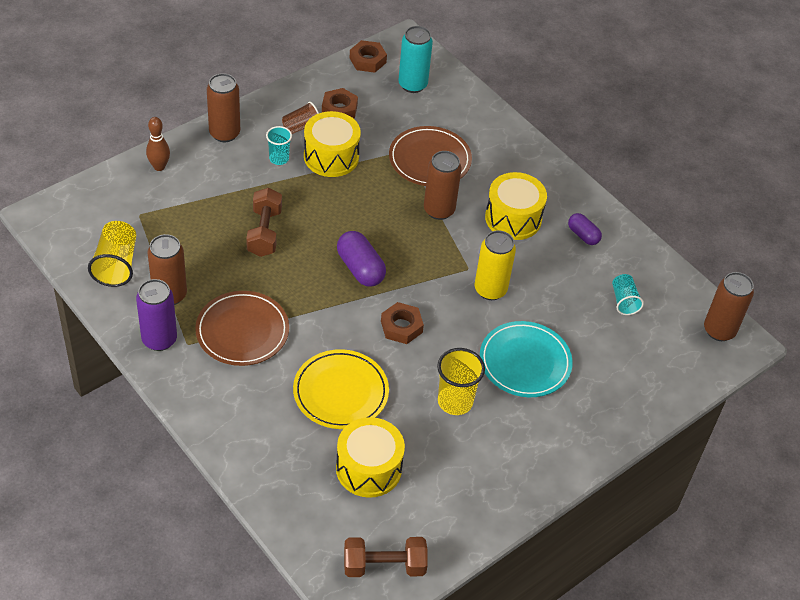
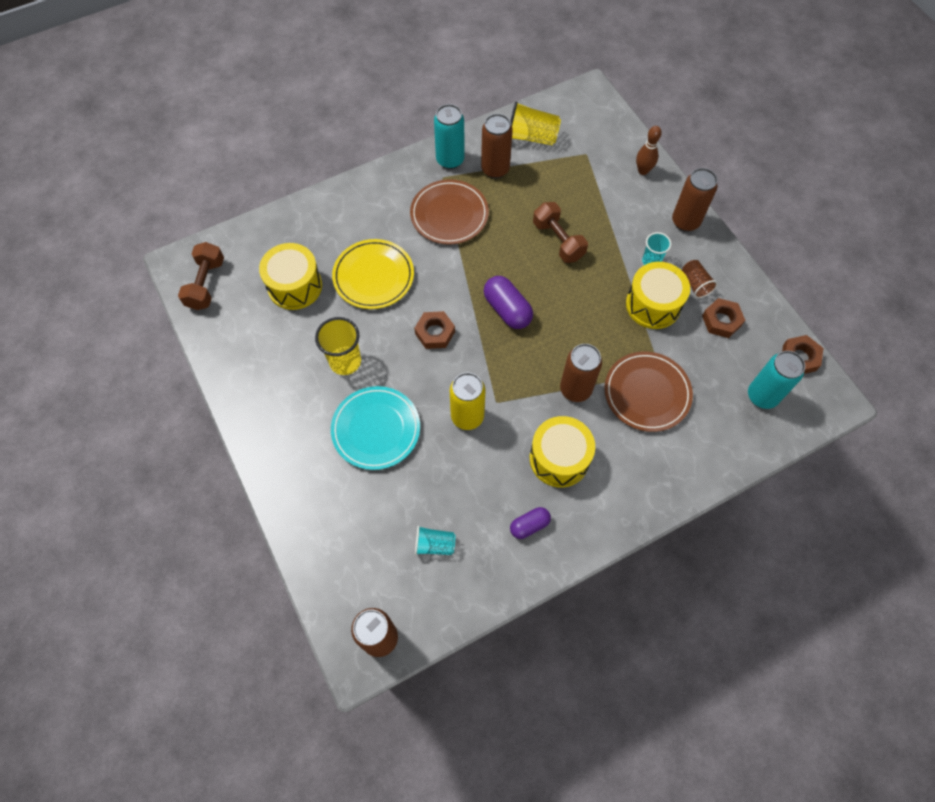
camera: 105 degrees right, 15 degrees up
purple can [136,279,177,351] -> turquoise can [434,104,464,169]
brown dumbbell [246,188,282,257] -> brown dumbbell turned 45 degrees clockwise [533,202,588,263]
purple capsule [337,231,386,287] -> purple capsule turned 75 degrees clockwise [483,276,533,329]

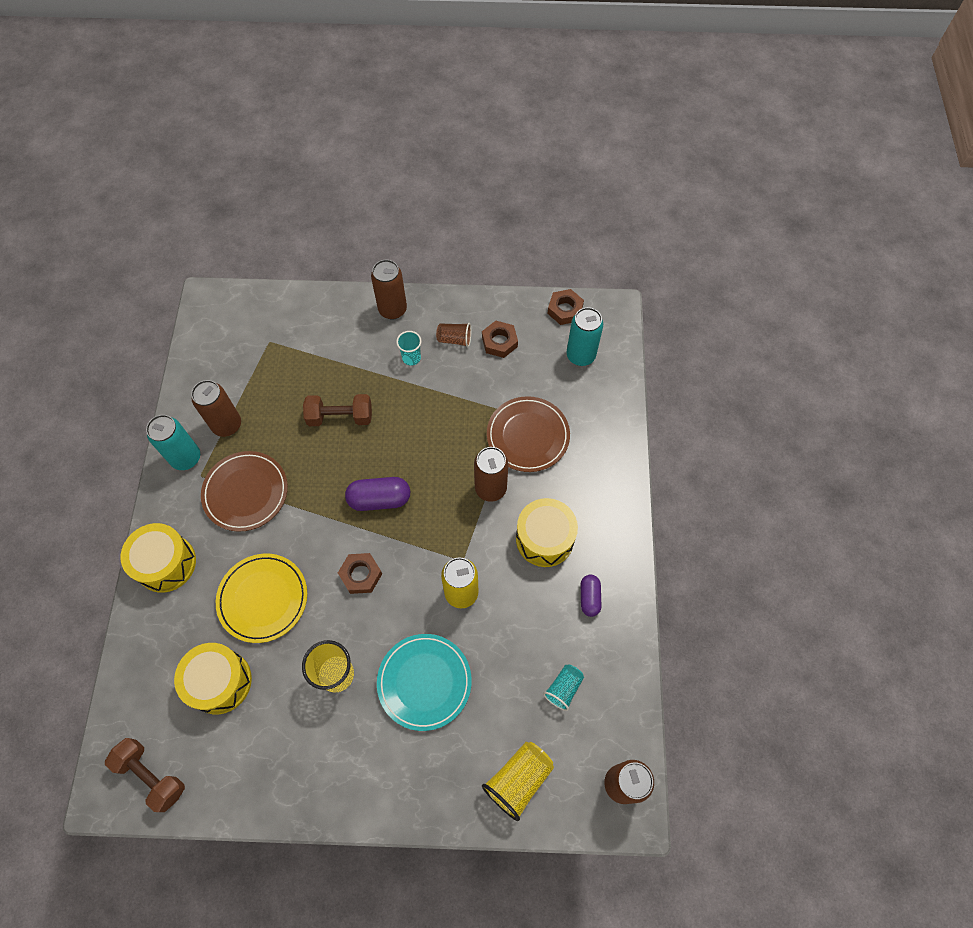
camera: 60 degrees left, 0 degrees up
yellow cup [510,101,561,145] -> yellow cup moved to [482,742,554,821]
yellow drum [626,262,690,329] -> yellow drum moved to [121,523,196,593]
brown bowling pin [636,126,662,175] -> none

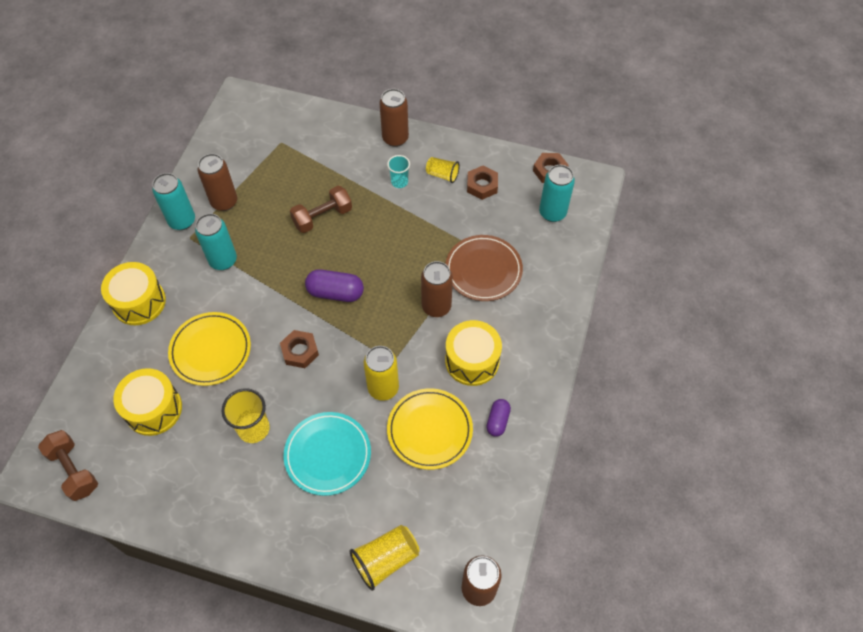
camera: 15 degrees right, 5 degrees down
brown plate [201,451,288,532] -> turquoise can [195,214,237,270]
brown dumbbell [303,394,372,426] -> brown dumbbell turned 45 degrees counterclockwise [290,186,352,233]
brown cup [436,323,471,347] -> yellow cup [426,157,460,183]
turquoise cup [543,664,584,711] -> none
none -> yellow plate [387,388,473,470]

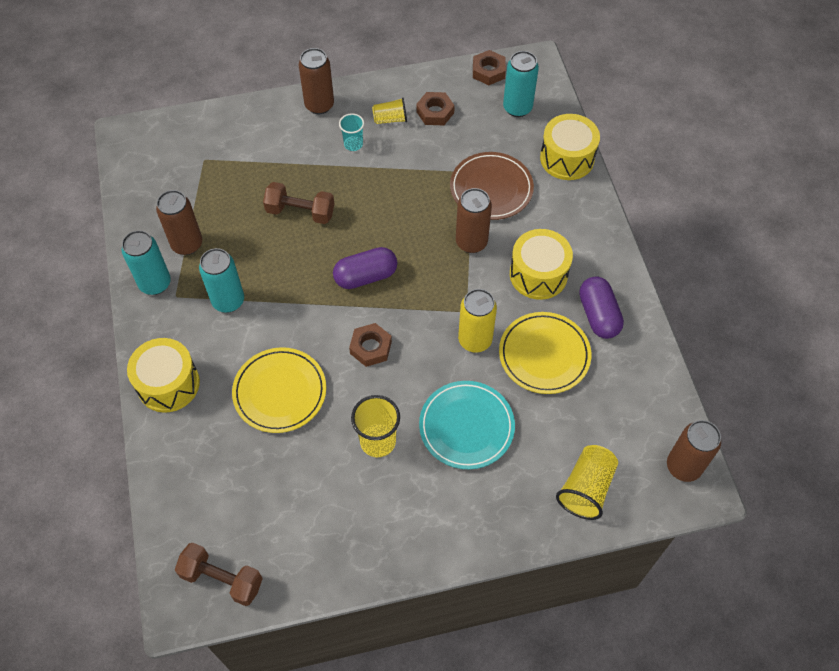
camera: 30 degrees left, 0 degrees up
yellow drum [113,368,182,436] -> yellow drum moved to [540,114,600,180]
brown dumbbell [290,186,352,233] -> brown dumbbell turned 75 degrees clockwise [263,182,334,224]
purple capsule [486,399,511,437] -> purple capsule [579,276,624,339], size x1.61

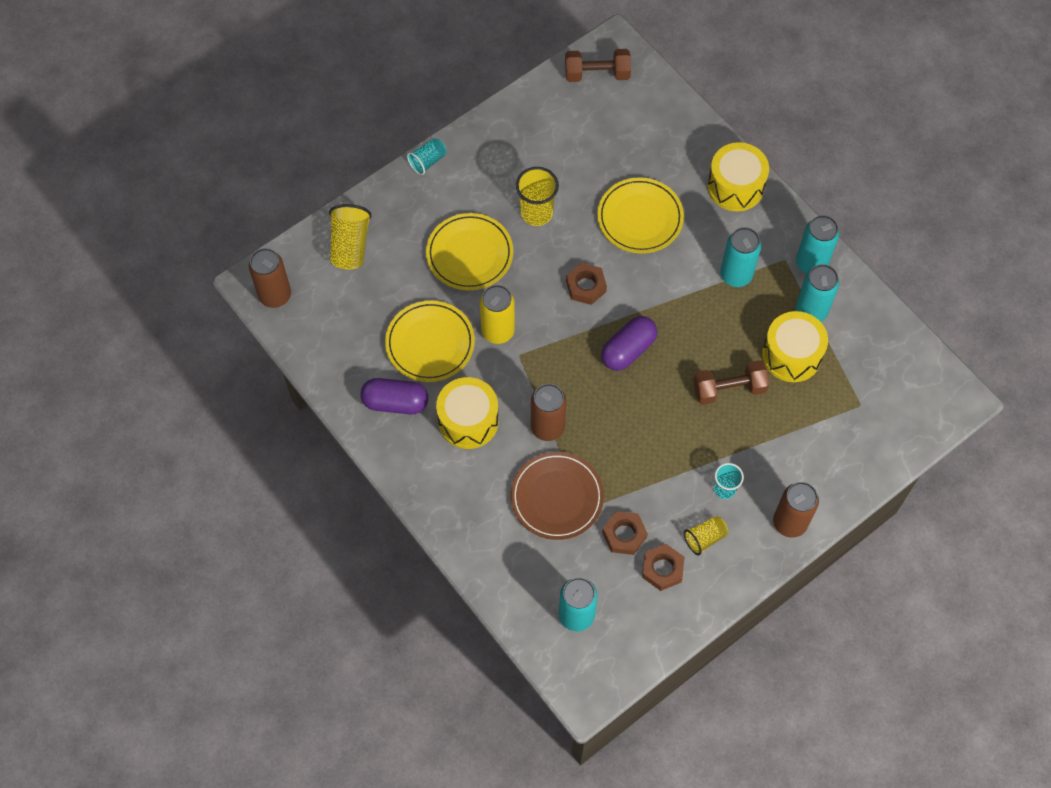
camera: 155 degrees right, 5 degrees up
brown can [156,190,202,255] -> turquoise can [796,264,839,322]
turquoise plate [419,381,515,469] -> yellow plate [426,213,513,290]
brown nut [473,50,506,85] -> brown nut moved to [602,511,648,555]
yellow drum [540,114,600,180] -> yellow drum moved to [762,311,828,382]
purple capsule [579,276,624,339] -> purple capsule turned 45 degrees counterclockwise [360,378,428,414]
none -> turquoise cup [407,138,446,175]

